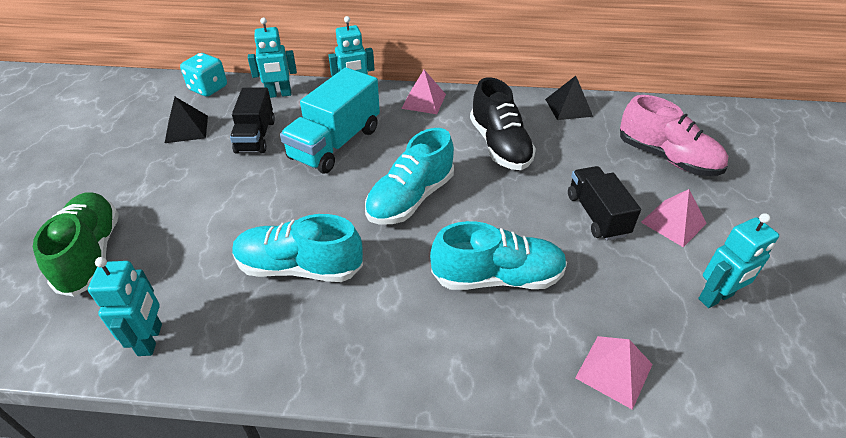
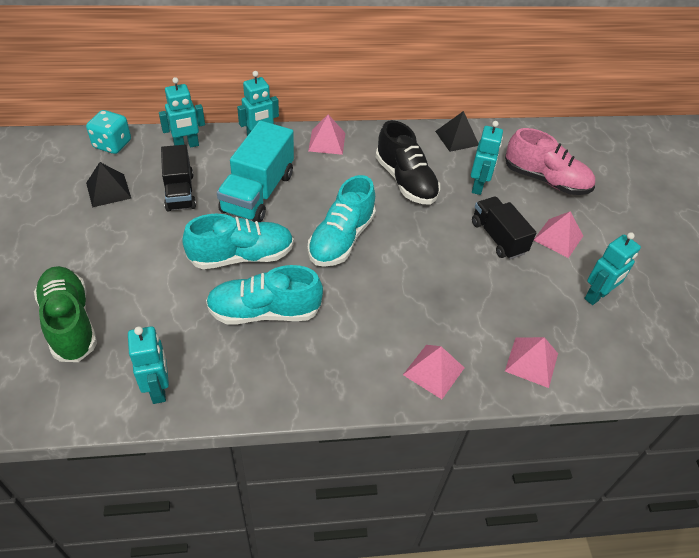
camera: 15 degrees left, 5 degrees up
turquoise shoe [430,221,567,290] -> turquoise shoe moved to [182,214,294,269]
none -> pink pyramid [403,345,464,399]
none -> turquoise robot [471,121,503,195]

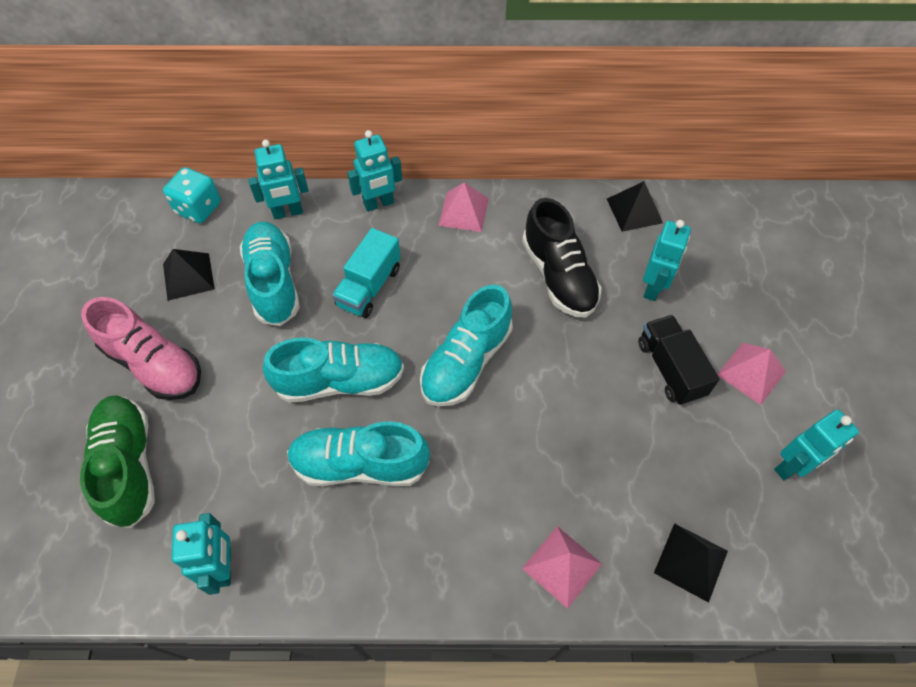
camera: 10 degrees right, 10 degrees up
black truck [161,145,196,212] -> turquoise shoe [240,222,300,326]
turquoise truck [217,121,294,222] -> turquoise truck [332,228,401,318], size x0.66
pink shoe [505,128,595,195] -> pink shoe moved to [81,297,201,400]
pink pyramid [505,337,558,388] -> black pyramid [654,523,728,603]

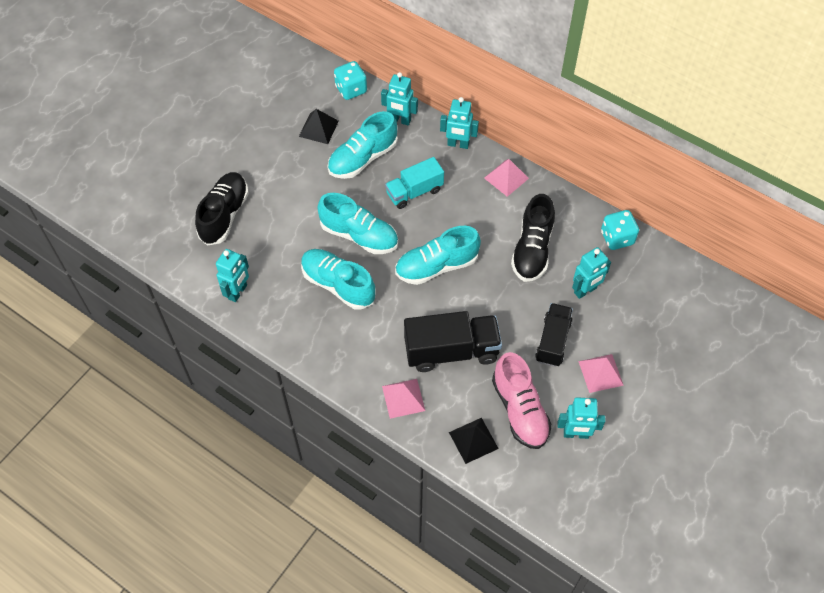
camera: 35 degrees right, 0 degrees up
green shoe [80,395,155,528] -> black shoe [195,172,249,246]
pink shoe [81,297,201,400] -> pink shoe moved to [492,352,552,449]
turquoise shoe [240,222,300,326] -> turquoise shoe turned 150 degrees counterclockwise [327,111,398,179]
black pyramid [607,181,663,232] -> turquoise dice [601,210,639,250]
none -> black truck [404,311,502,372]

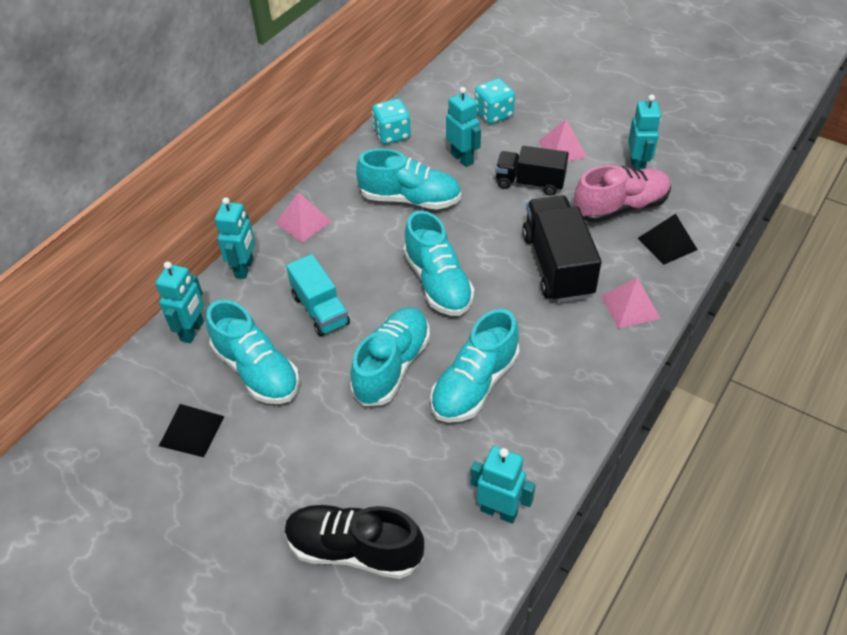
camera: 90 degrees left, 10 degrees down
turquoise dice [334,61,367,100] -> turquoise dice moved to [475,78,515,124]
black shoe [511,194,555,282] -> turquoise shoe [356,149,461,209]

